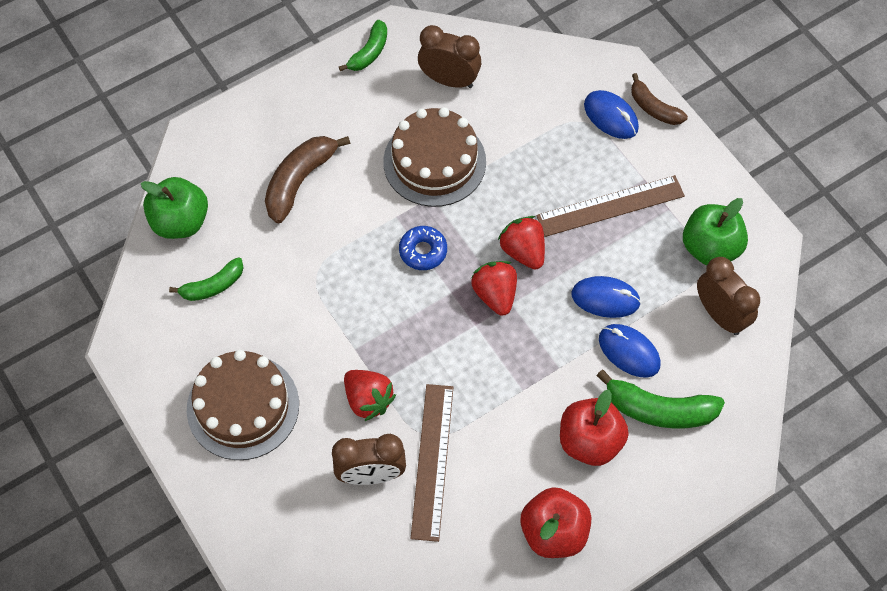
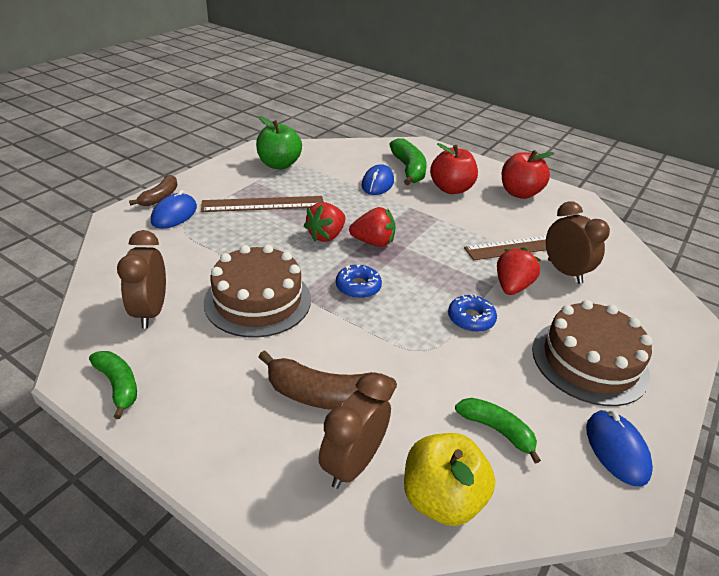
camera: 115 degrees left, 25 degrees down
green apple [141,177,208,239] -> yellow apple [404,433,495,526]
green banana [339,20,387,71] -> green banana turned 45 degrees clockwise [89,351,137,419]
red strawberry [471,261,517,316] -> red strawberry turned 135 degrees counterclockwise [349,207,396,247]
brown ruler [536,175,685,237] -> brown ruler turned 60 degrees counterclockwise [201,196,324,212]
blue mouse [571,276,641,318] -> blue mouse moved to [586,410,653,487]
brown clock [697,257,760,335] -> brown clock moved to [319,372,392,489]
none -> blue donut [448,294,497,332]

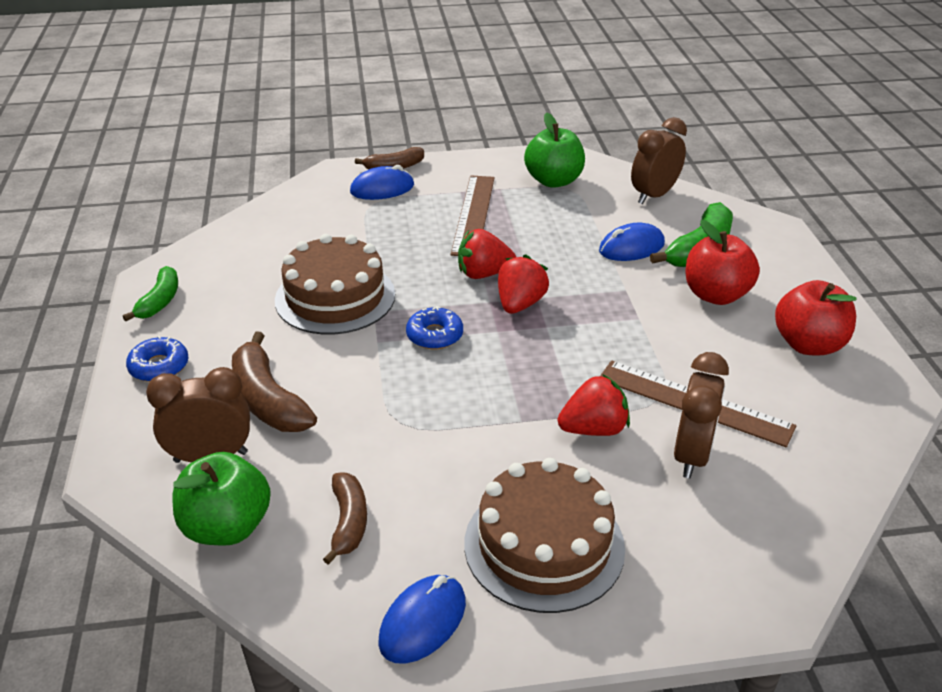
camera: 50 degrees right, 0 degrees up
brown clock [117,230,166,329] -> brown clock moved to [631,117,687,204]
brown ruler [201,196,324,212] -> brown ruler turned 60 degrees clockwise [450,175,495,256]
red strawberry [349,207,396,247] -> red strawberry turned 120 degrees counterclockwise [498,254,549,314]
yellow apple [404,433,495,526] -> green apple [172,452,271,546]
blue donut [448,294,497,332] -> blue donut moved to [126,336,188,382]
green banana [455,398,541,463] -> brown banana [323,472,367,565]

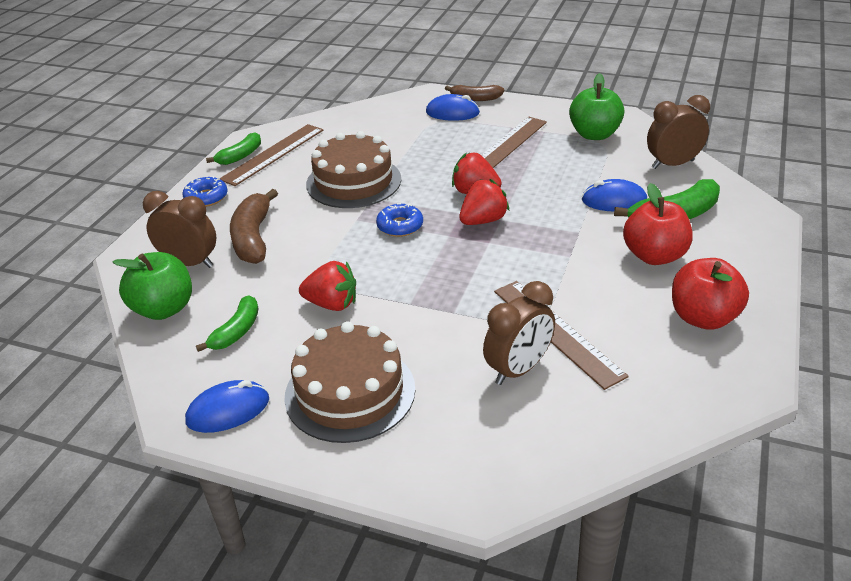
camera: 30 degrees right, 0 degrees up
brown banana [323,472,367,565] -> green banana [196,295,259,352]
red strawberry [558,374,630,436] -> red strawberry moved to [299,261,356,311]
none -> brown ruler [220,124,323,186]

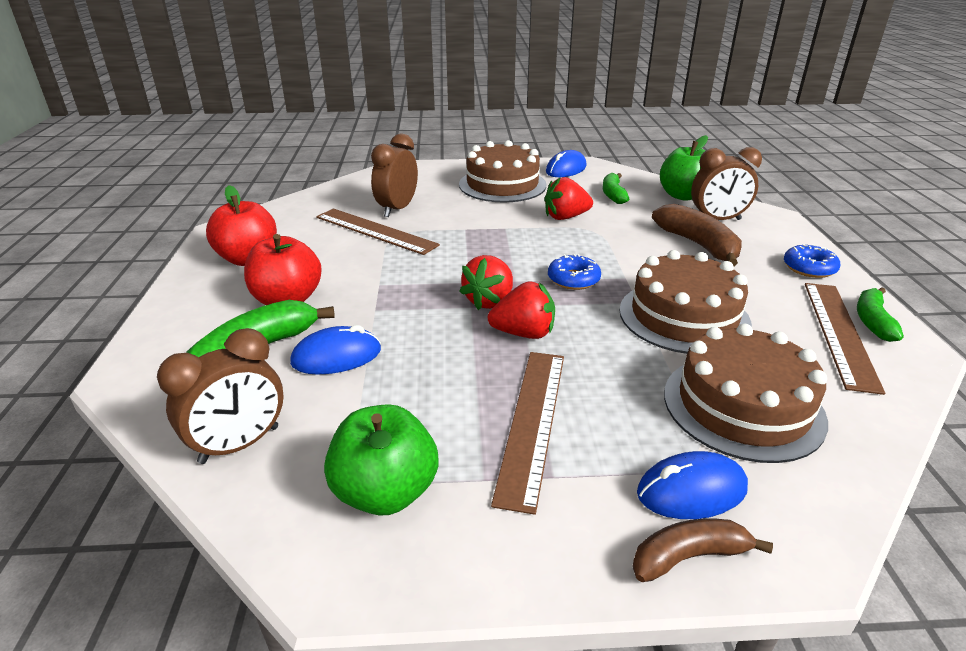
camera: 155 degrees right, 5 degrees down
none -> brown cake [664,324,828,463]

